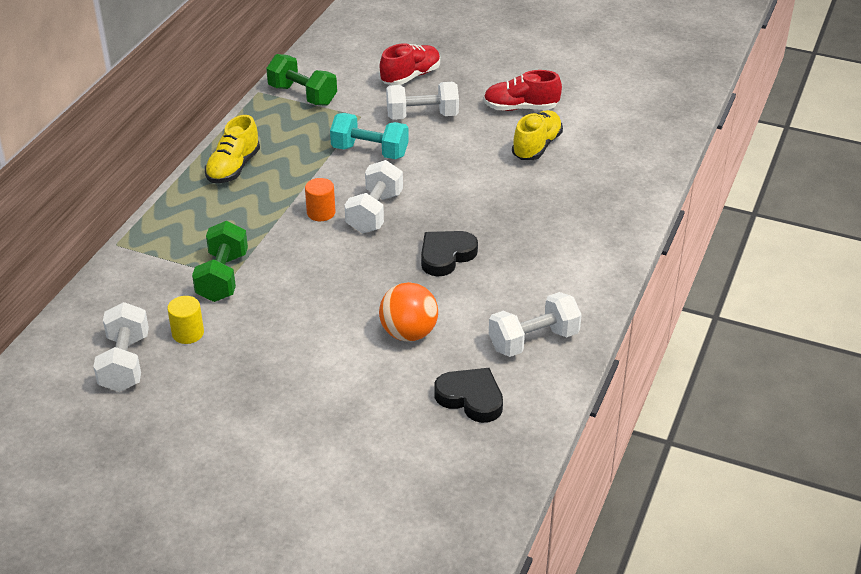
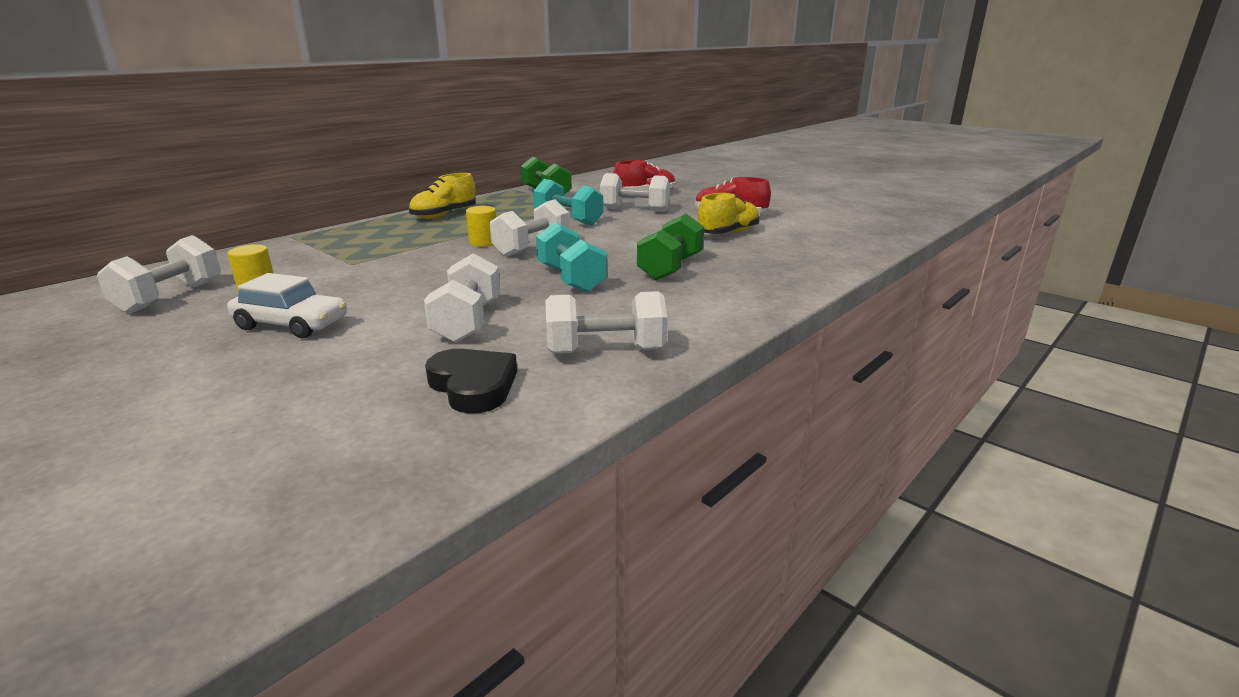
camera: 20 degrees right, 15 degrees down
green dumbbell [192,221,248,302] -> green dumbbell moved to [637,214,704,280]
orange cylinder [305,178,335,221] -> yellow cylinder [466,206,496,247]
orange ball [379,282,438,342] -> white dumbbell [424,253,500,343]
black heart [421,231,478,276] -> turquoise dumbbell [536,222,607,293]
none -> white car [227,273,347,338]

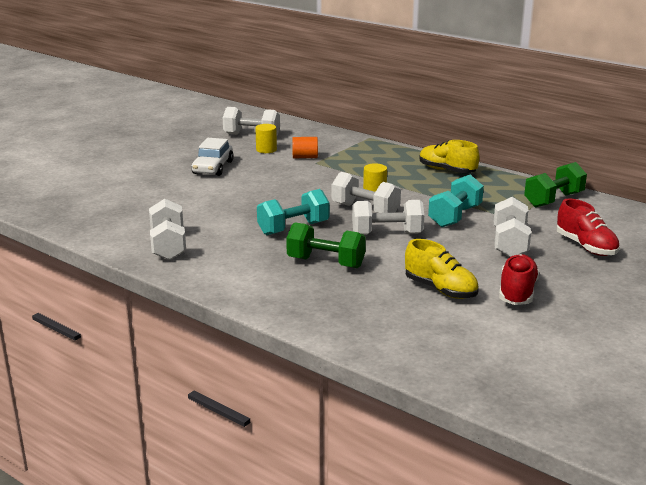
camera: 85 degrees right, 0 degrees up
white dumbbell [424,253,500,343] -> white dumbbell moved to [352,200,424,235]
black heart [425,349,517,414] -> none
none -> orange cylinder [292,137,318,158]

